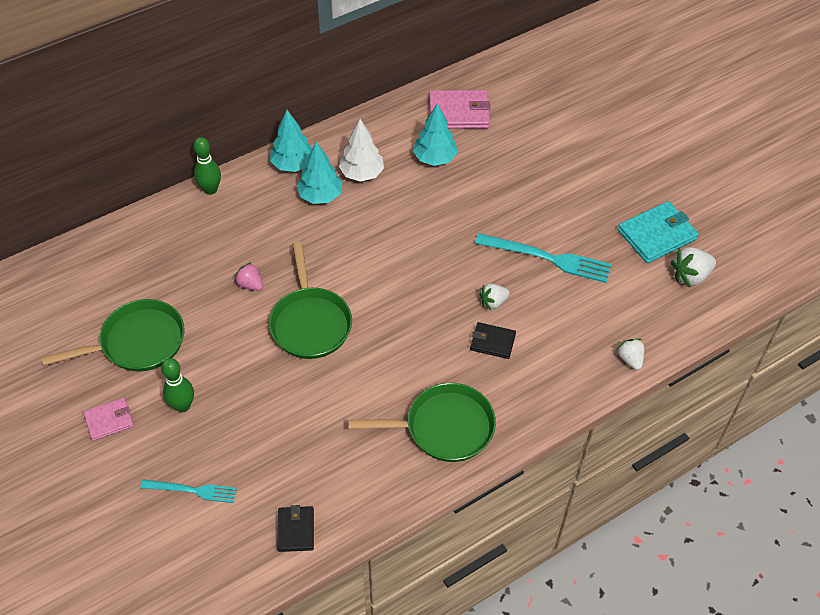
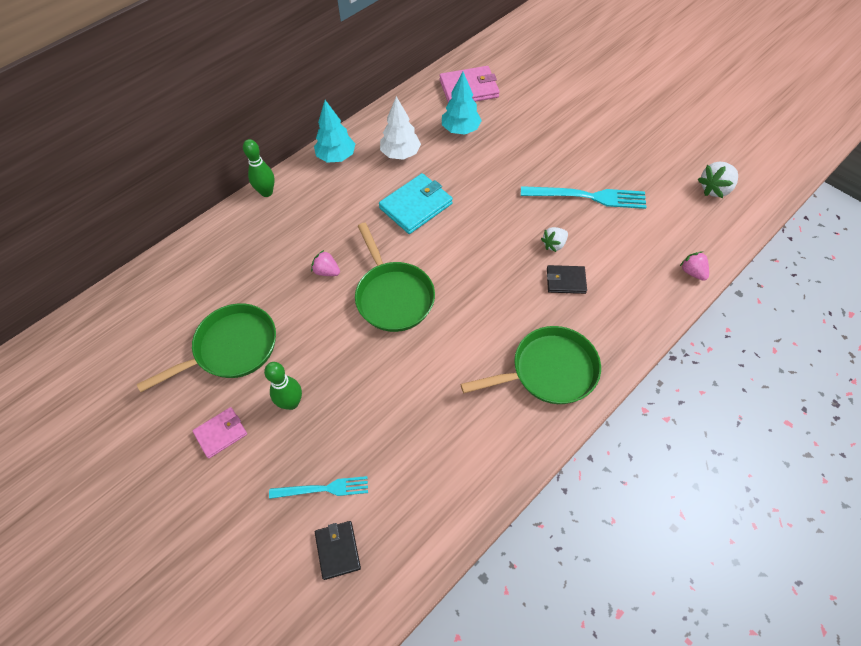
camera: 10 degrees left, 5 degrees up
black wallet [277,505,314,552] -> black wallet moved to [315,521,361,580]
turquoise tree [297,142,343,204] -> none
white strawberry [616,339,644,370] -> pink strawberry [680,251,709,281]
turquoise wallet [618,201,699,263] -> turquoise wallet moved to [379,173,453,234]

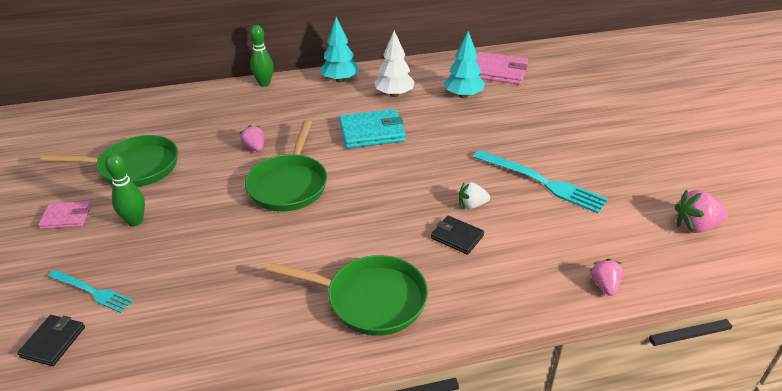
camera: 30 degrees right, 20 degrees down
white strawberry [697,162,738,198] -> pink strawberry [675,190,728,233]

